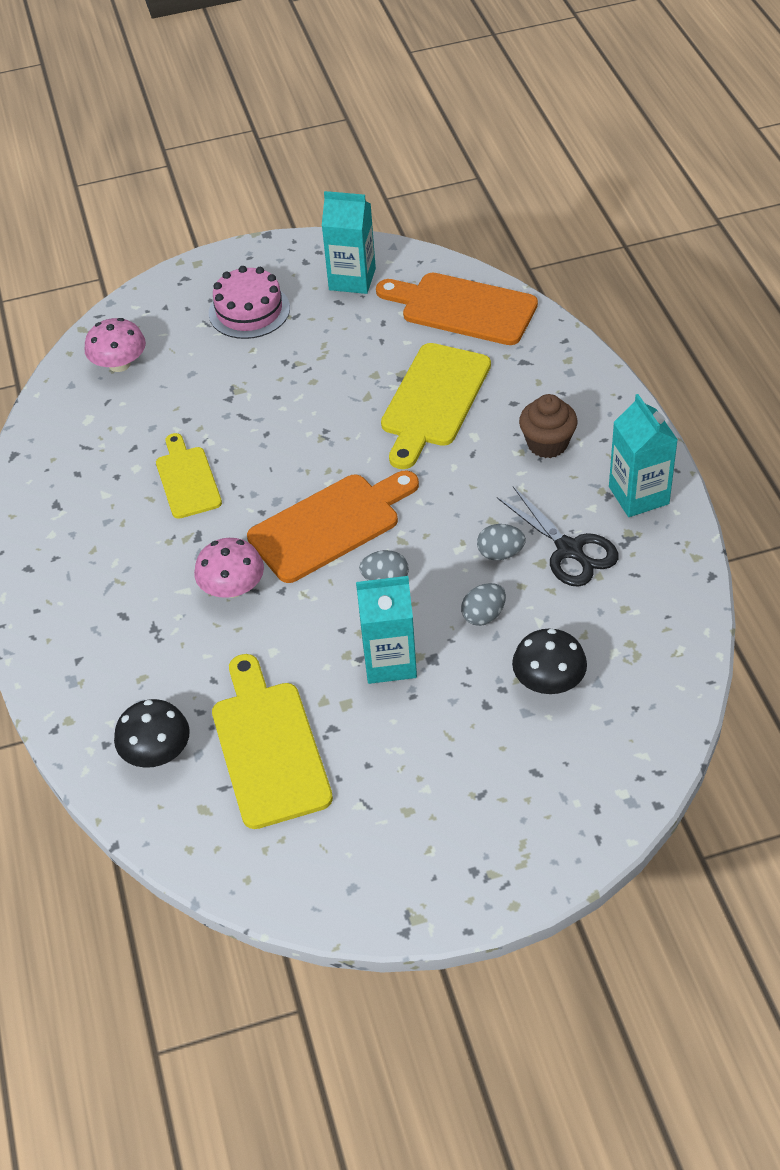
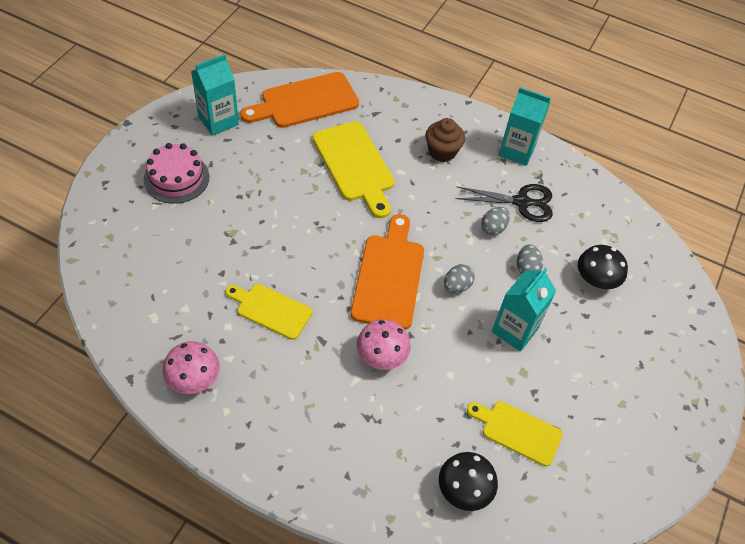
camera: 55 degrees left, 5 degrees up
pink mushroom [85,318,146,372] -> pink mushroom moved to [163,341,220,394]
yellow cutting board [212,654,333,829] -> yellow cutting board [467,401,563,466], size x0.64

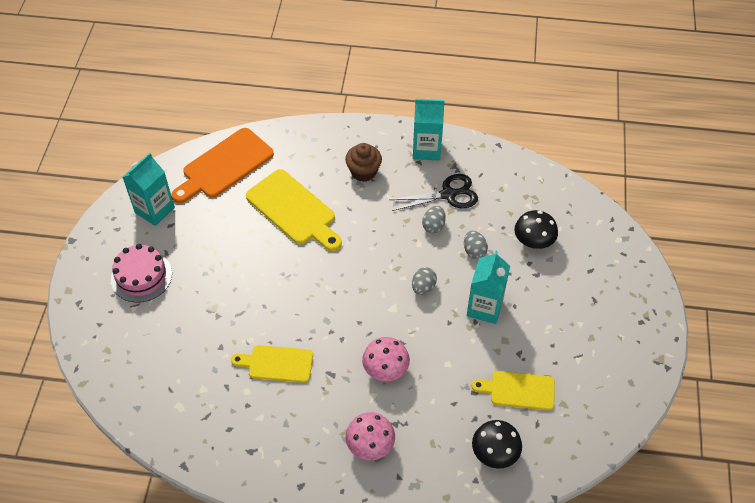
camera: 15 degrees left, 0 degrees up
pink mushroom [163,341,220,394] -> pink mushroom moved to [346,412,395,460]
orange cutting board [351,214,424,330] -> none

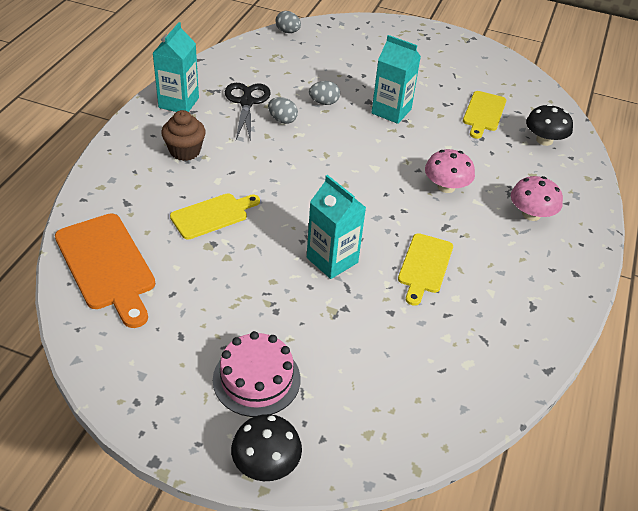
camera: 80 degrees left, 10 degrees down
turquoise carton [123,153,175,226] -> turquoise carton moved to [307,175,366,279]
yellow cutting board [246,169,342,251] -> yellow cutting board [170,193,260,240], size x0.64
grey egg [412,267,437,295] -> grey egg moved to [275,11,301,33]
black mushroom [514,210,558,249] -> black mushroom moved to [231,414,302,481]

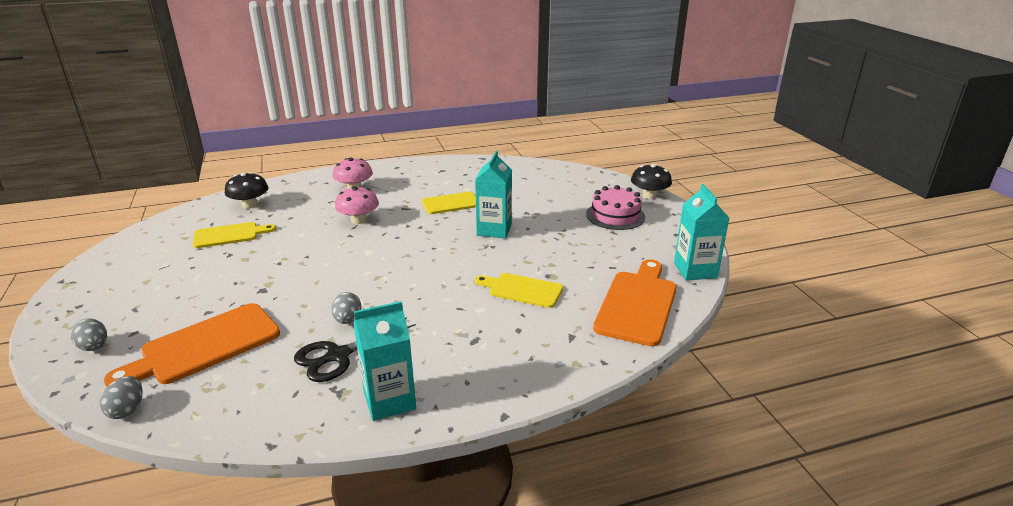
camera: 125 degrees left, 15 degrees down
brown cupcake [161,110,206,161] -> none
grey egg [309,81,340,105] -> grey egg moved to [70,318,107,351]
turquoise carton [371,35,421,124] -> turquoise carton moved to [674,184,729,280]
none -> orange cutting board [104,303,280,387]

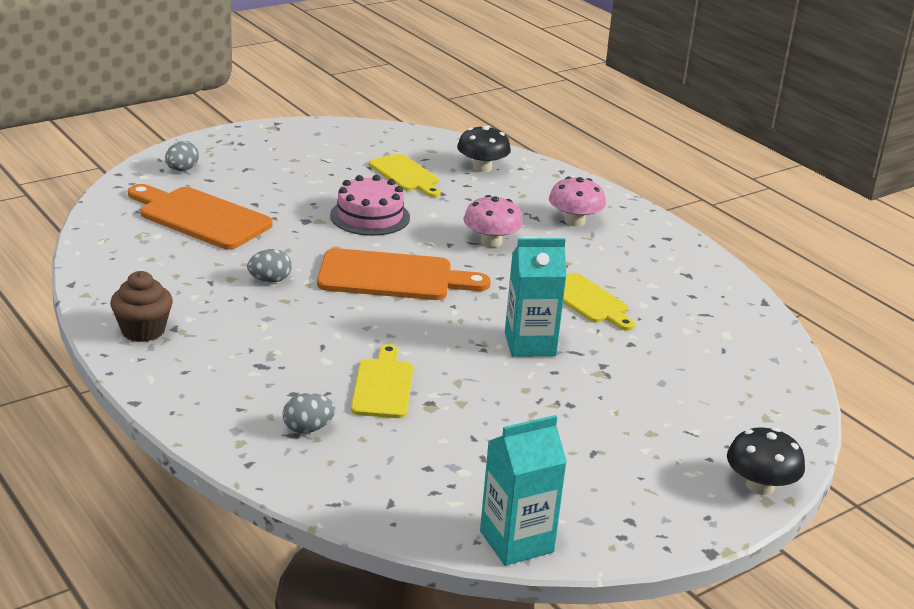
camera: 70 degrees right, 0 degrees up
grey egg [100,376,143,419] -> grey egg moved to [282,393,335,433]
black scissors [294,317,416,382] -> none
turquoise carton [354,301,416,421] -> brown cupcake [110,271,173,342]
pink cake [586,185,645,230] -> pink cake moved to [330,175,410,236]
orange cutting board [593,259,677,346] -> orange cutting board moved to [317,248,491,300]

